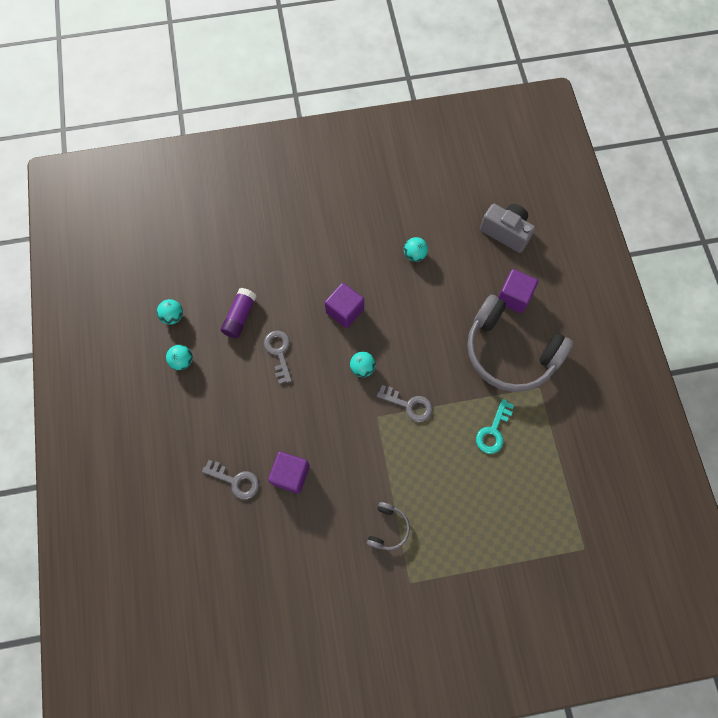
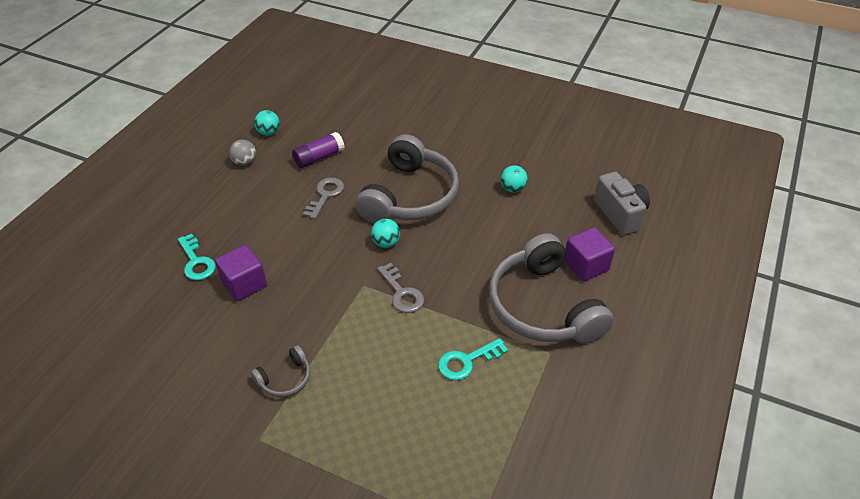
camera: 35 degrees right, 25 degrees down
turquoise ball [166,345,193,370] -> grey ball [229,140,256,166]
grey key [202,460,259,499] -> turquoise key [178,234,216,280]
purple cube [325,283,364,328] -> grey headphones [356,134,459,223]

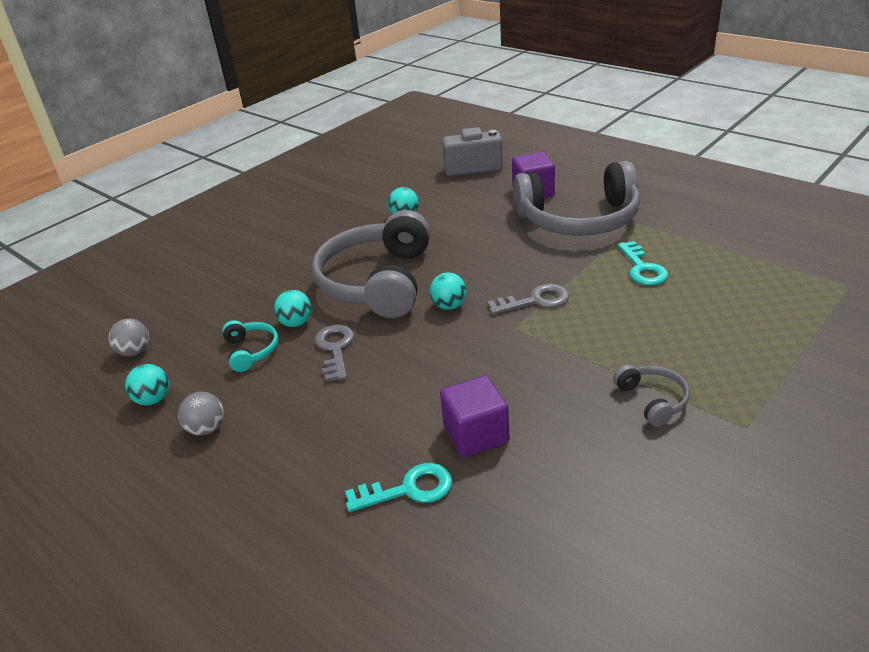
camera: 70 degrees left, 10 degrees down
purple glue stick [292,132,345,168] -> turquoise headphones [222,320,278,372]
grey key [303,177,344,219] -> grey key turned 45 degrees clockwise [315,325,354,382]
grey headphones [356,134,459,223] -> grey headphones turned 120 degrees counterclockwise [312,210,430,318]
none -> grey ball [108,318,149,356]
none -> turquoise ball [274,290,312,327]

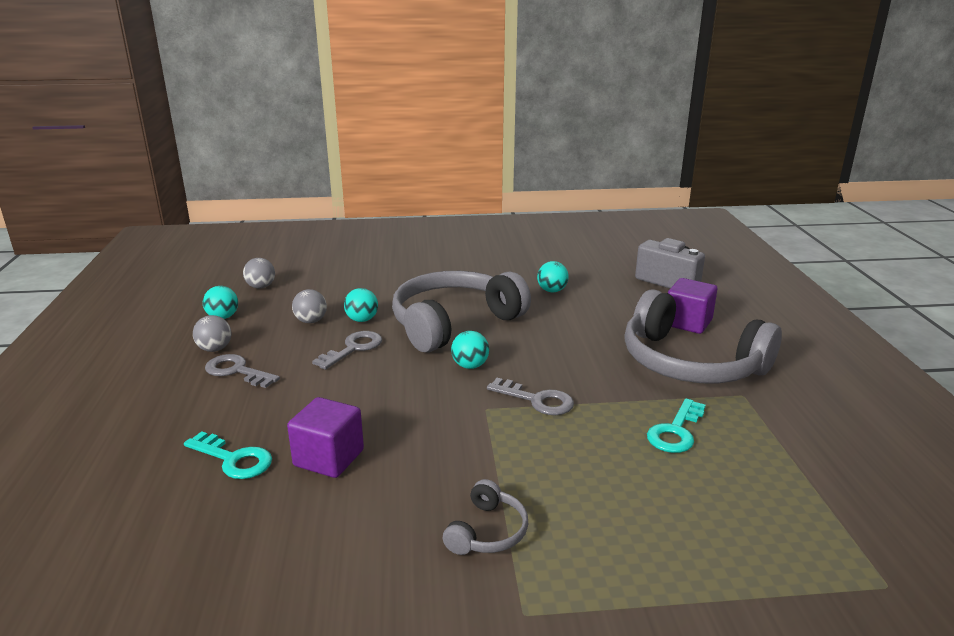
camera: 40 degrees right, 10 degrees down
turquoise headphones [222,320,278,372] -> grey ball [292,289,327,323]
none -> grey key [205,354,280,388]

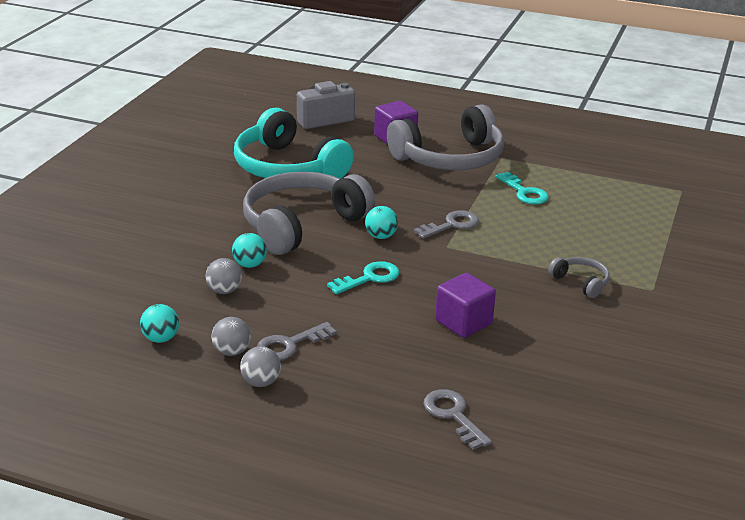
camera: 65 degrees left, 5 degrees up
turquoise key [184,431,272,479] -> turquoise key moved to [327,261,400,294]
grey ball [243,258,275,289] -> grey ball moved to [240,346,281,387]
grey key [312,331,382,370] -> grey key moved to [424,389,492,450]
grey headphones [392,271,531,352] -> grey headphones turned 60 degrees clockwise [243,172,375,255]
turquoise ball [537,261,569,293] -> turquoise headphones [234,108,354,179]

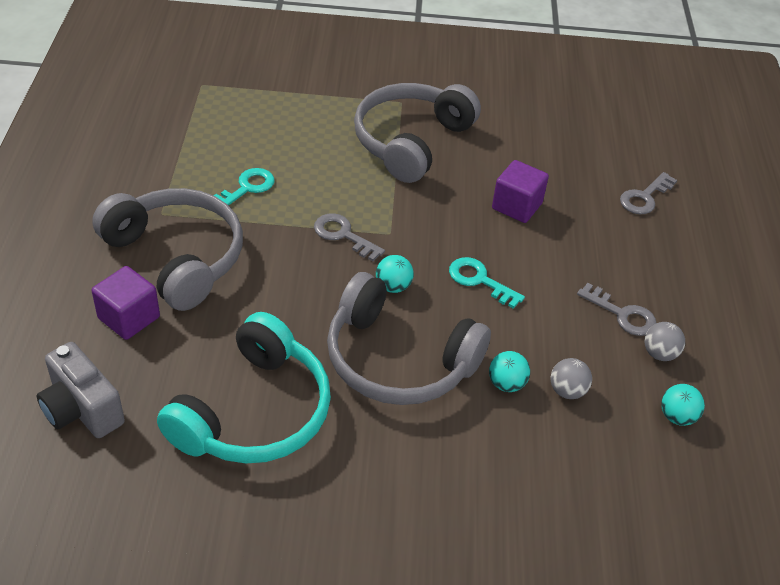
camera: 110 degrees left, 15 degrees up
grey ball [240,346,281,387] -> none
grey headphones [548,257,609,298] -> grey headphones [354,83,481,183], size x2.34

